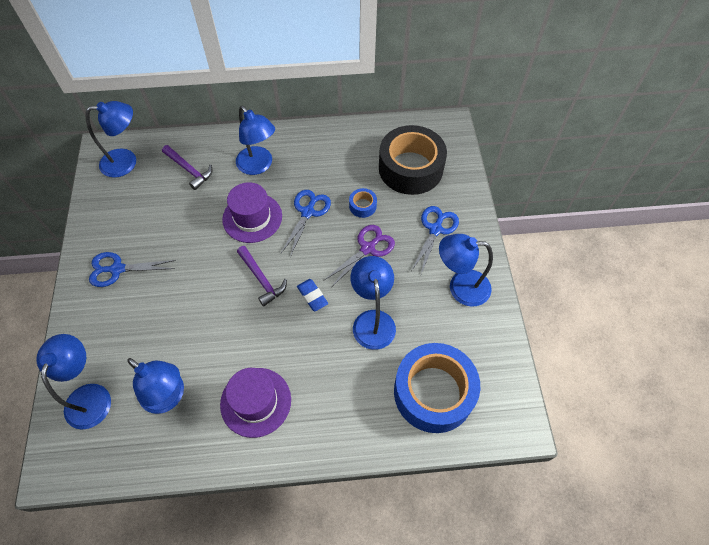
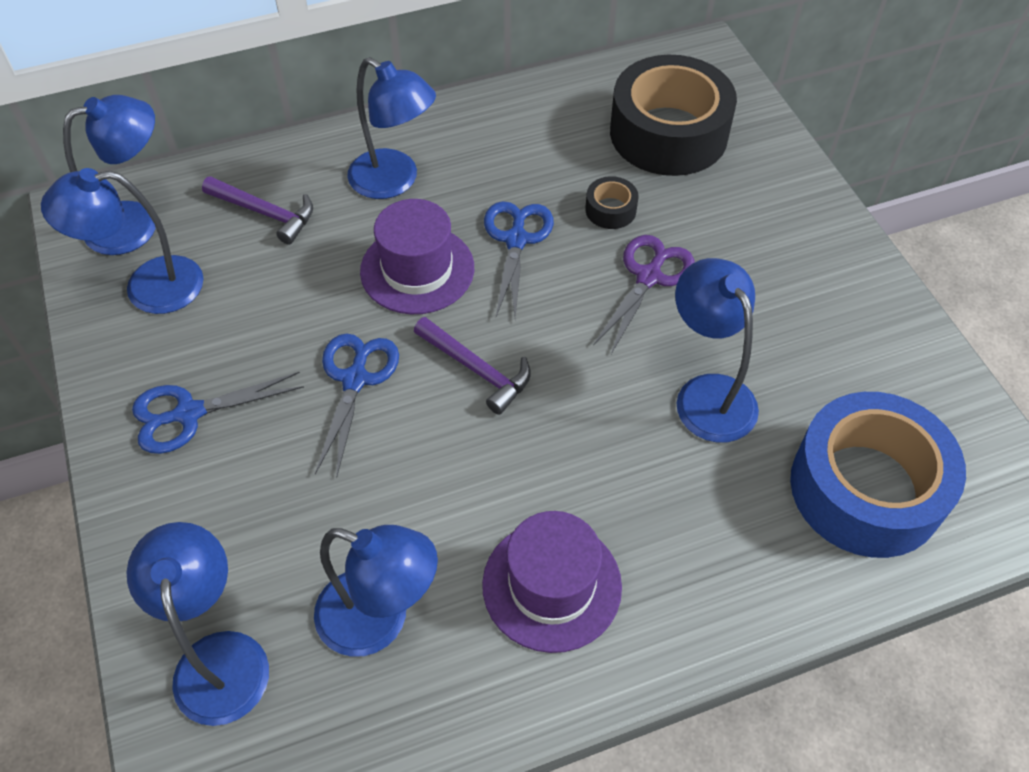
camera: 15 degrees left, 5 degrees down
blue eraser [297,279,328,311] -> none
blue tape [349,188,377,218] -> black tape [585,176,638,229]
blue scissors [411,206,459,274] -> blue scissors moved to [315,334,399,478]
blue lamp [439,234,493,306] -> blue lamp moved to [41,168,204,314]

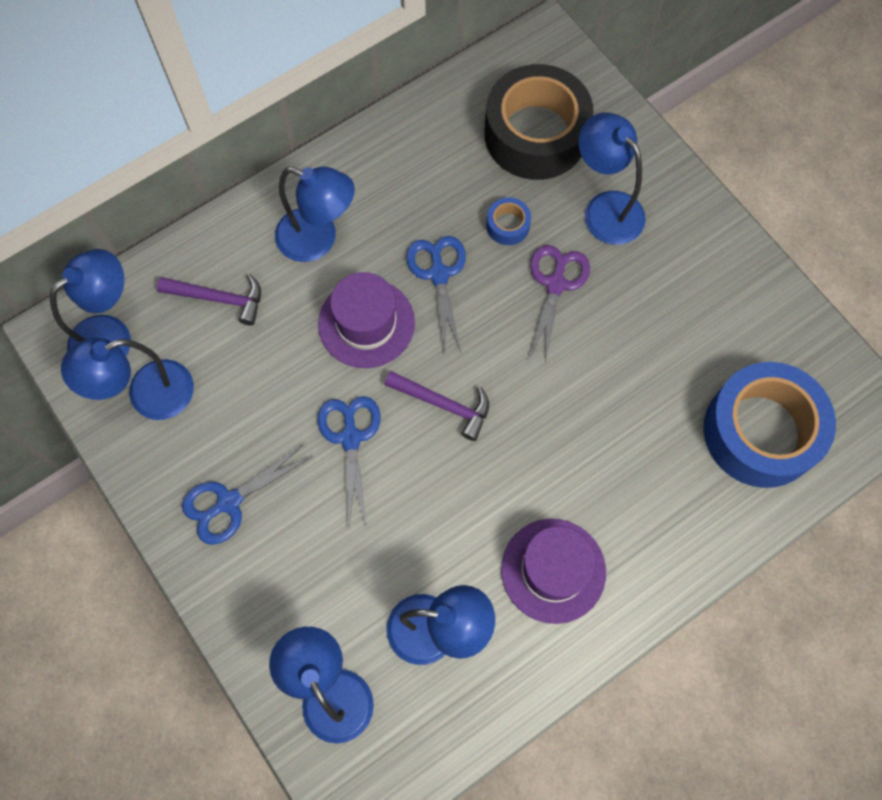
camera: 15 degrees left, 15 degrees up
black tape [585,176,638,229] -> blue tape [486,197,531,245]
blue lamp [675,258,759,443] -> blue lamp moved to [578,112,646,245]

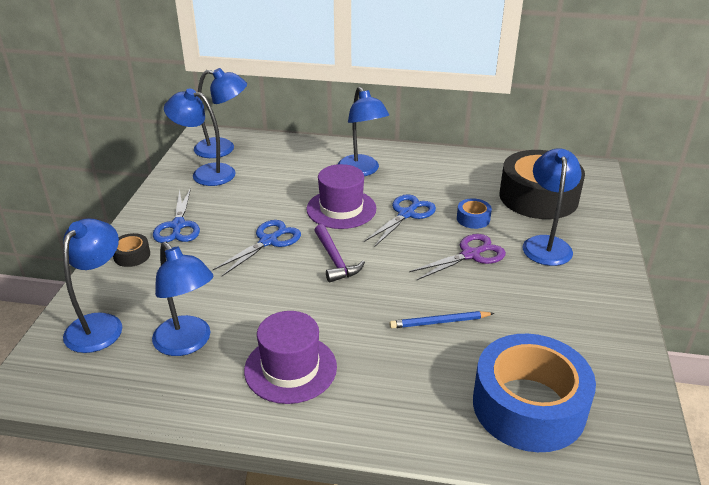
camera: 45 degrees right, 35 degrees down
purple hammer [157,274,261,326] -> none
blue scissors [182,444,313,545] -> blue scissors turned 105 degrees counterclockwise [153,188,200,243]
none -> black tape [113,233,150,267]
none -> blue pencil [389,311,494,328]

